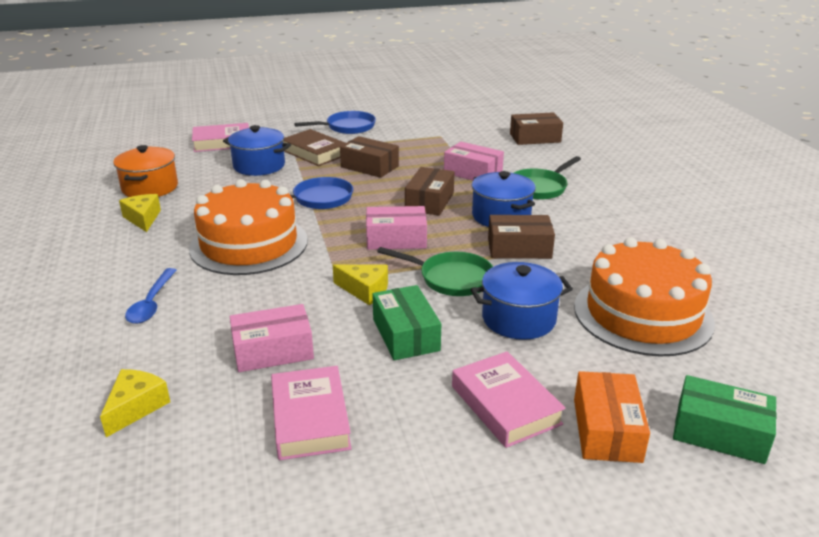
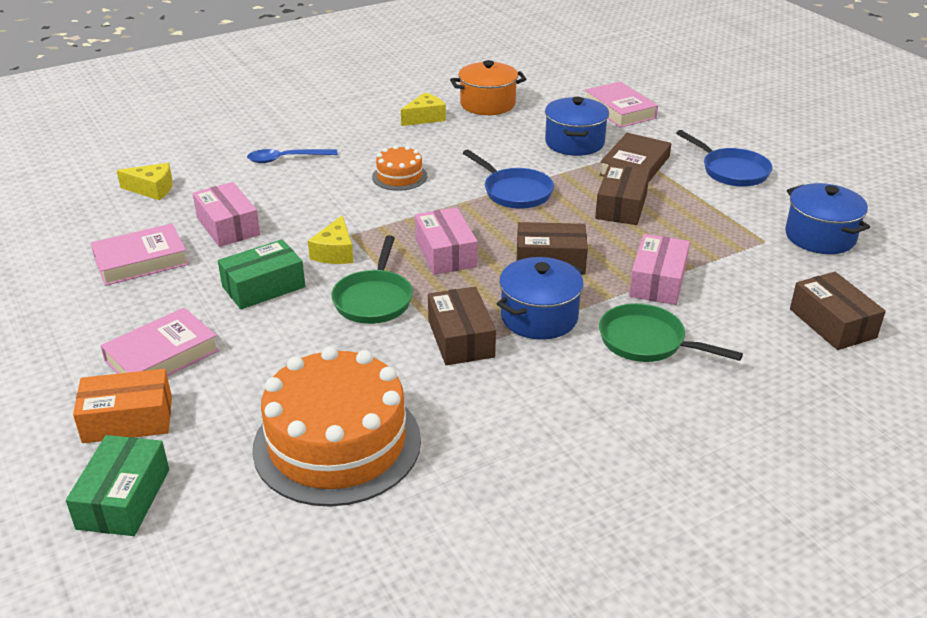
camera: 75 degrees right, 5 degrees up
orange cake [189,179,308,275] -> orange cake [372,145,427,191], size x0.48
blue pot [471,262,573,340] -> blue pot moved to [785,183,870,254]

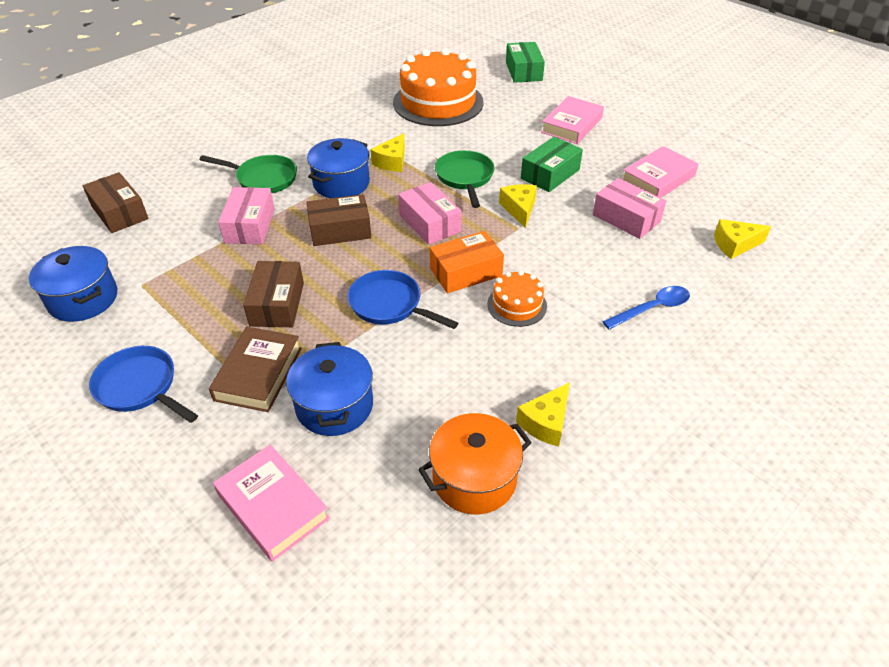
camera: 165 degrees right, 10 degrees up
orange box [73,369,172,443] -> orange box moved to [430,231,504,293]
brown box [428,287,496,365] -> yellow cheese [370,133,405,172]

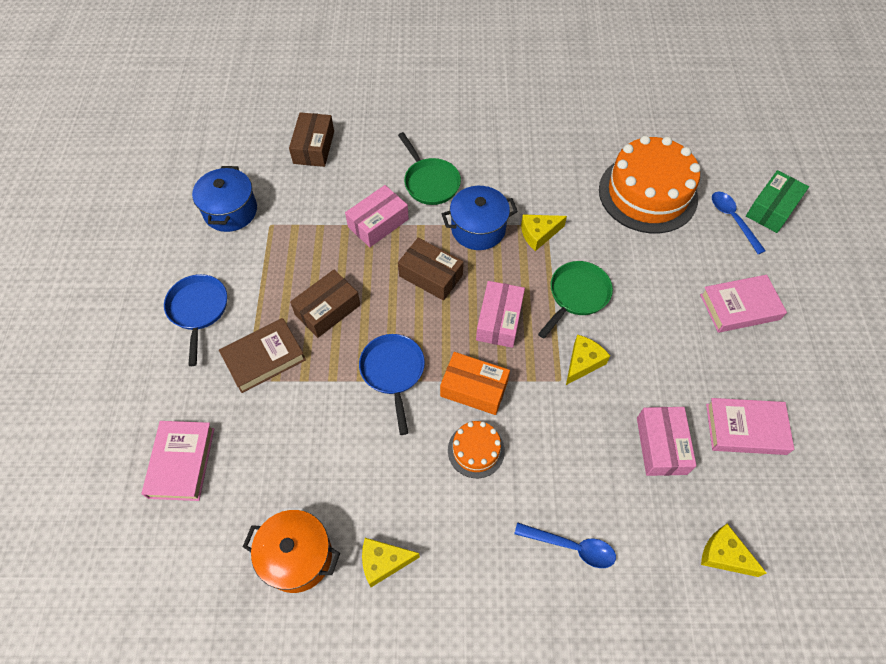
camera: 45 degrees right, 15 degrees up
blue pot [286,342,373,436] -> none
green box [521,137,583,192] -> none
none -> blue spoon [712,192,766,254]

